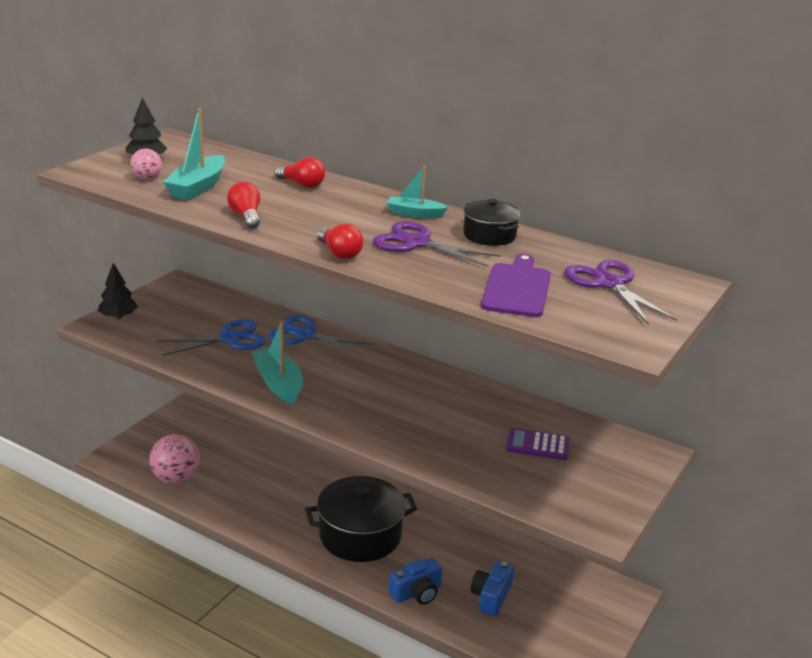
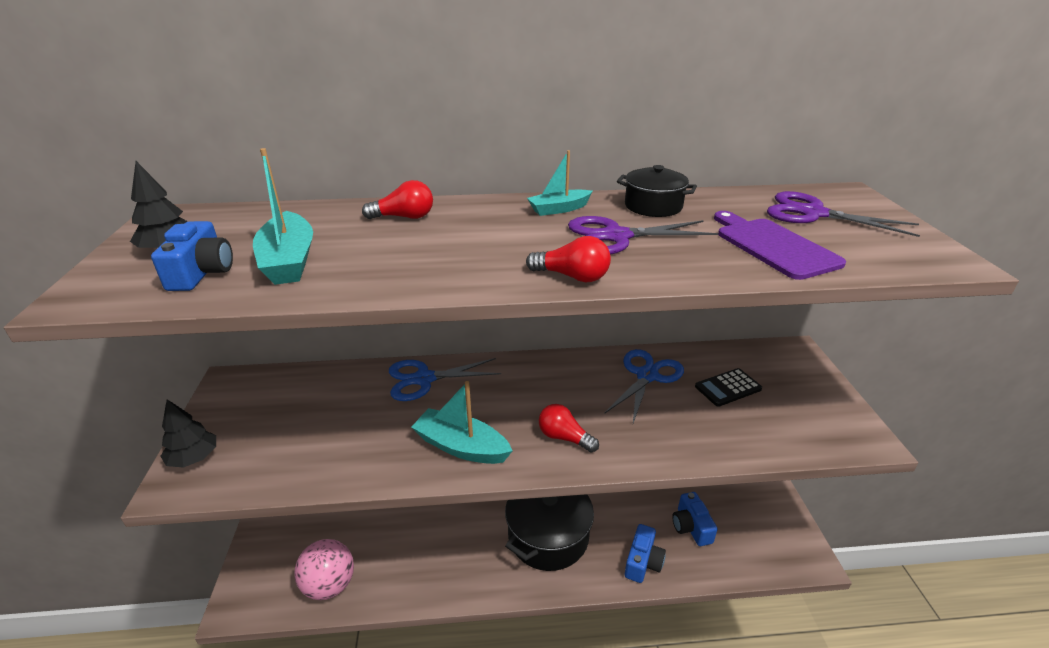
camera: 35 degrees left, 5 degrees up
pink ball [130,149,162,180] -> blue camera [151,221,233,291]
blue scissors [156,319,266,356] -> blue scissors moved to [604,349,684,423]
red light bulb [227,182,260,229] -> red light bulb moved to [539,404,599,453]
purple calculator [506,428,570,460] -> black calculator [695,368,762,407]

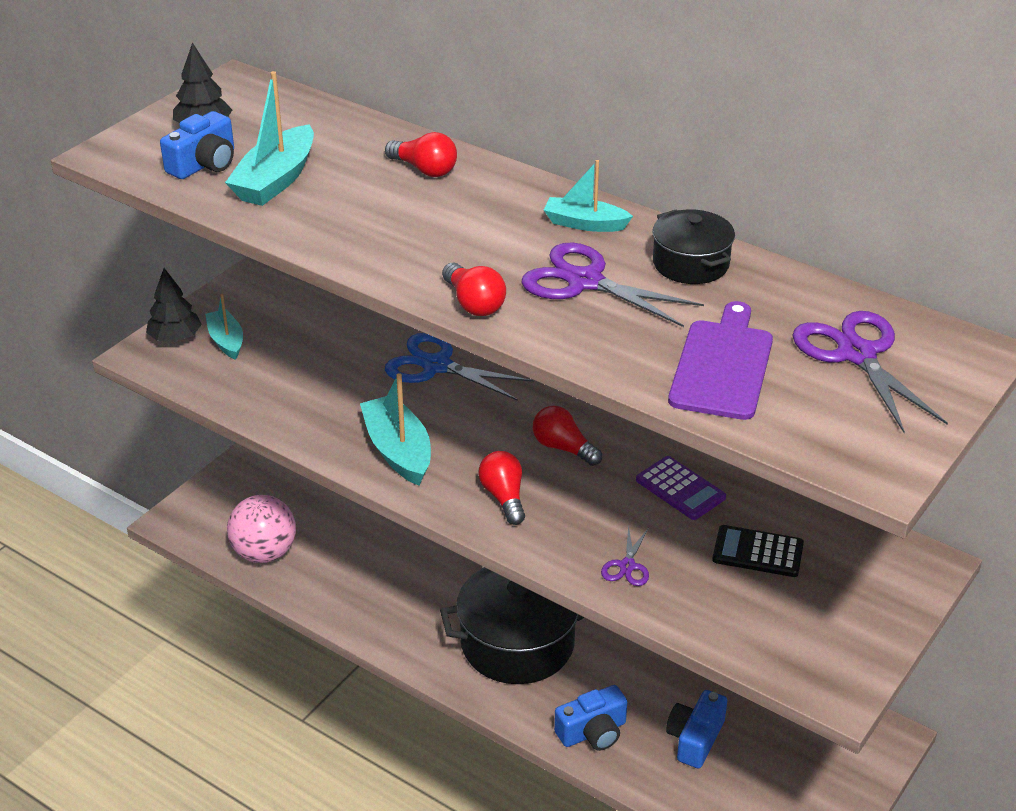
camera: 40 degrees right, 5 degrees up
blue scissors [604,349,684,423] -> purple calculator [636,456,726,520]
none -> turquoise boat [205,294,243,360]
none -> red light bulb [533,406,602,466]
none -> purple scissors [601,525,649,586]

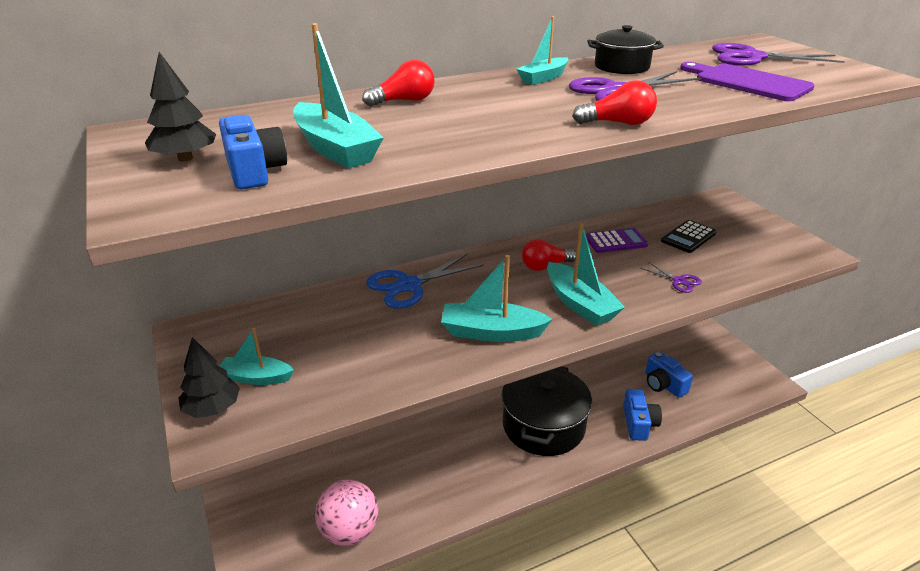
camera: 60 degrees left, 5 degrees down
red light bulb [478,451,525,525] -> turquoise boat [547,223,625,326]

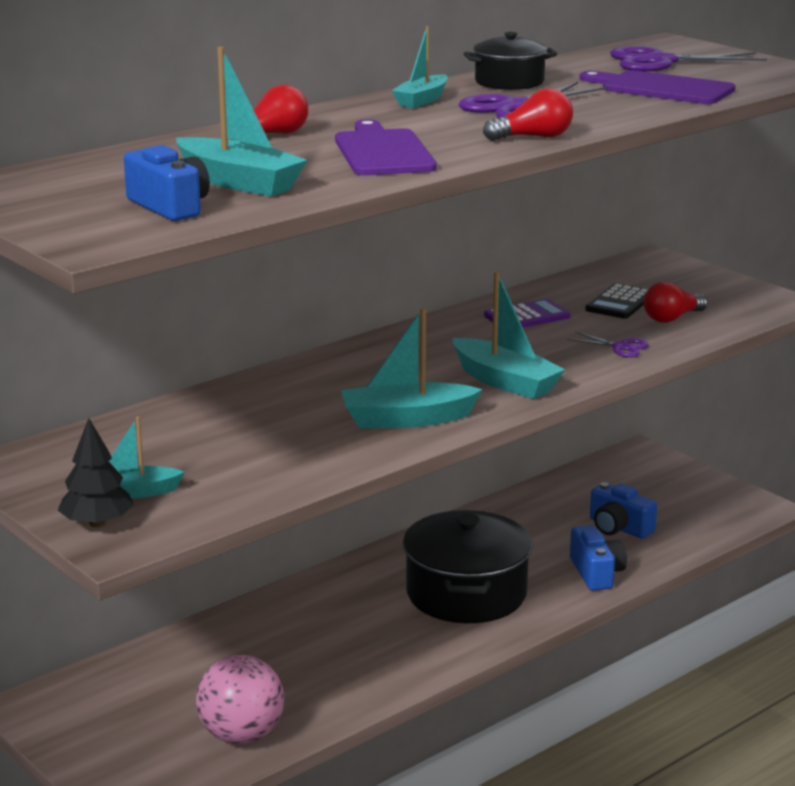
camera: 15 degrees left, 10 degrees down
black tree [145,52,216,162] -> none
blue scissors [366,253,484,309] -> none
red light bulb [522,239,576,271] -> red light bulb moved to [644,282,708,323]
none -> purple cutting board [335,119,437,175]

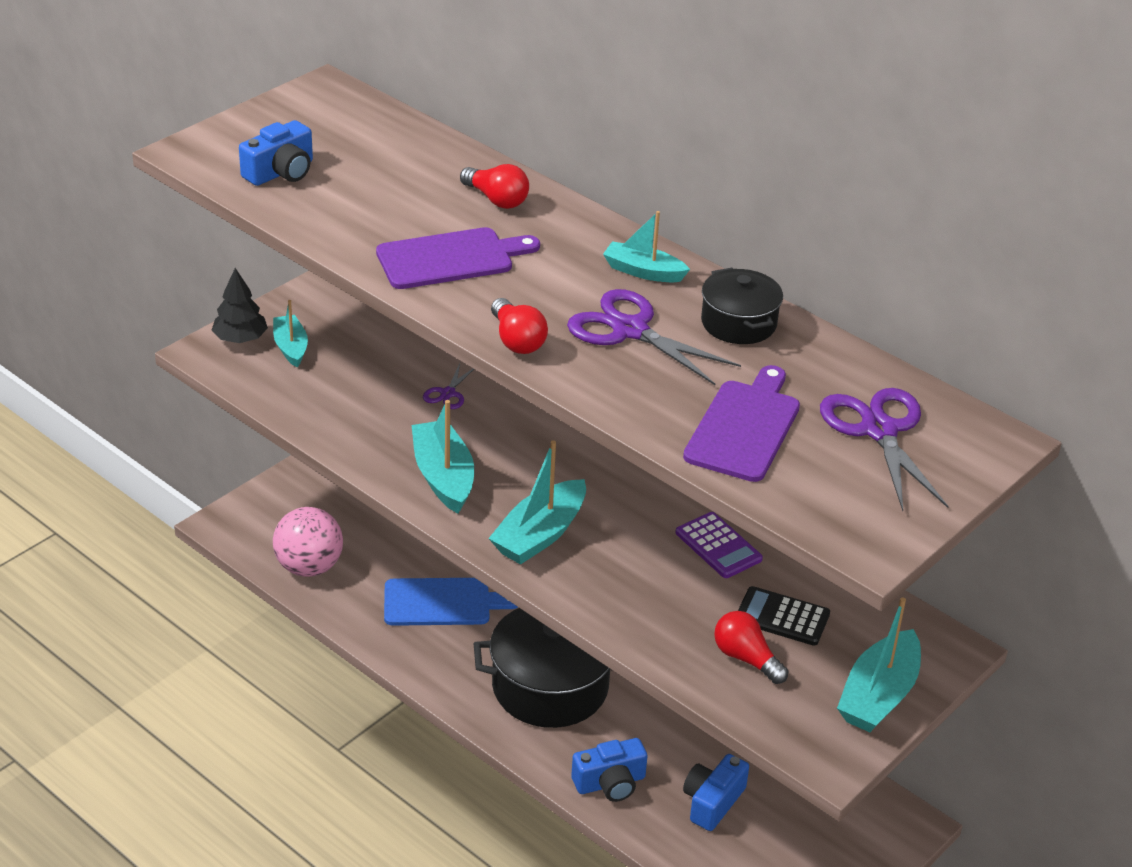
camera: 80 degrees right, 15 degrees up
turquoise boat [176,47,307,197] -> turquoise boat moved to [837,597,921,732]
purple scissors [567,332,649,357] -> purple scissors moved to [423,363,474,409]
none -> blue cutting board [384,578,518,626]

